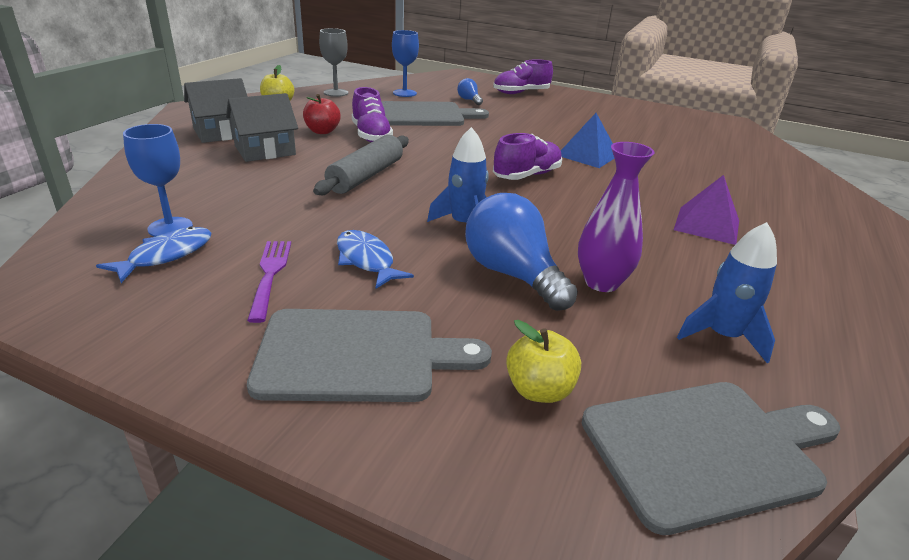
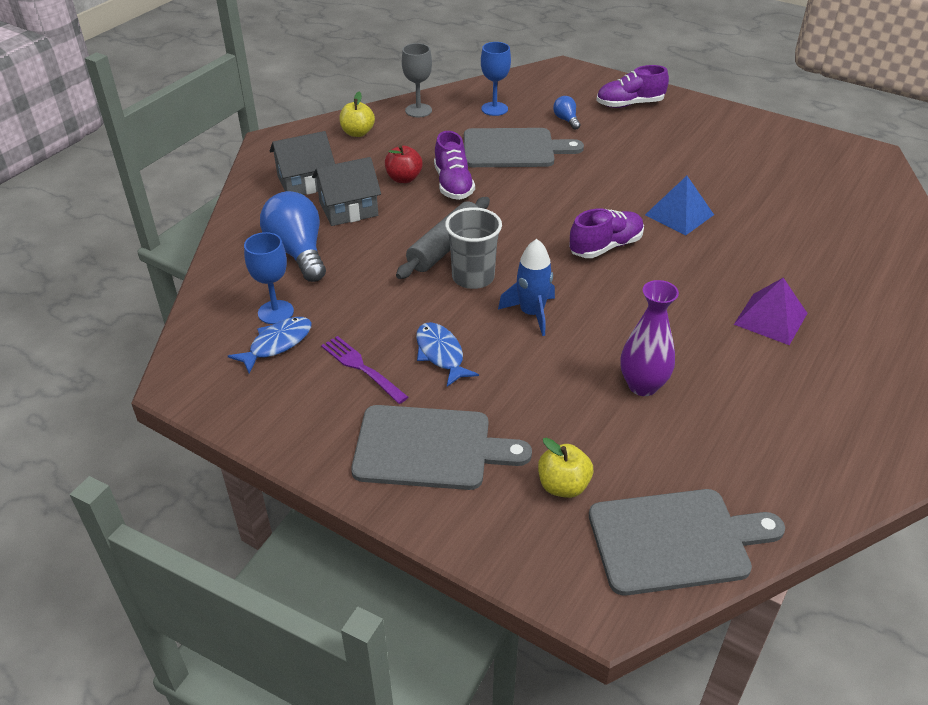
camera: 10 degrees right, 10 degrees up
purple fork [247,241,291,323] -> purple fork turned 45 degrees counterclockwise [321,336,408,404]
blue light bulb [465,193,578,311] -> blue light bulb moved to [260,191,326,282]
blue rocket [677,222,777,364] -> none
none -> grey cup [445,207,502,289]

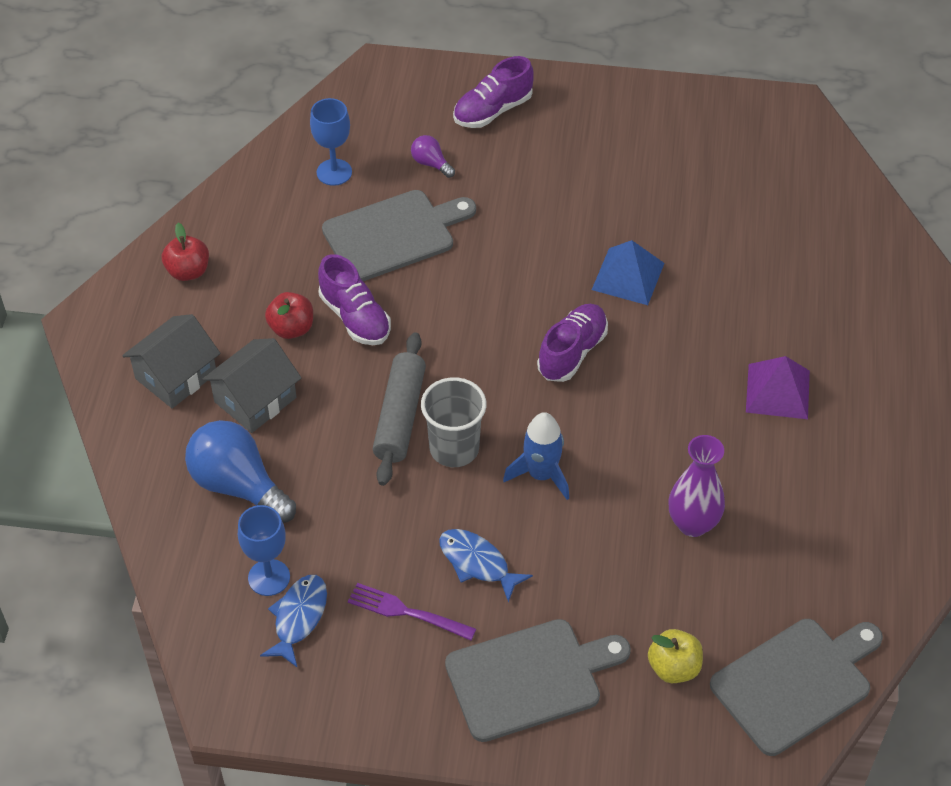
camera: 25 degrees left, 10 degrees up
yellow apple [340,91,375,137] -> red apple [162,223,209,281]
grey goblet [402,43,432,117] -> none
blue light bulb [553,96,580,130] -> purple light bulb [411,135,455,178]

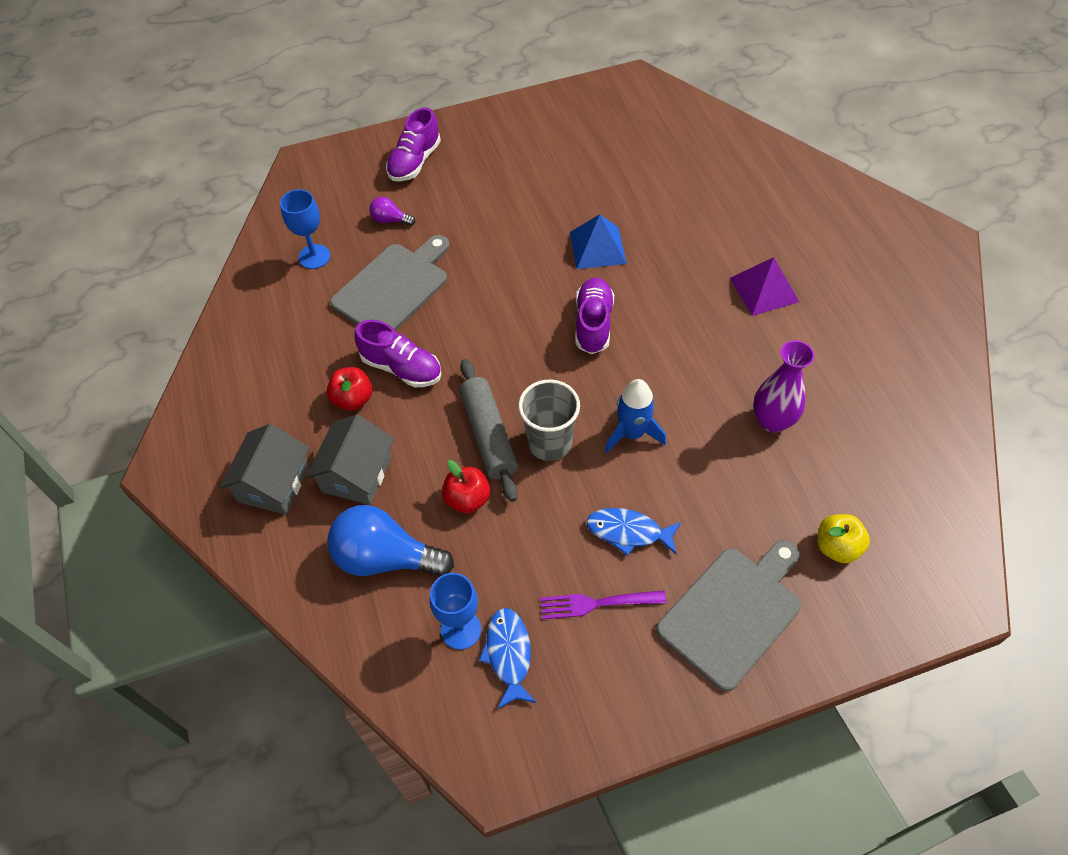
camera: 25 degrees left, 5 degrees up
red apple [162,223,209,281] -> red apple moved to [442,460,490,514]
grey cutting board [710,619,883,756] -> none

